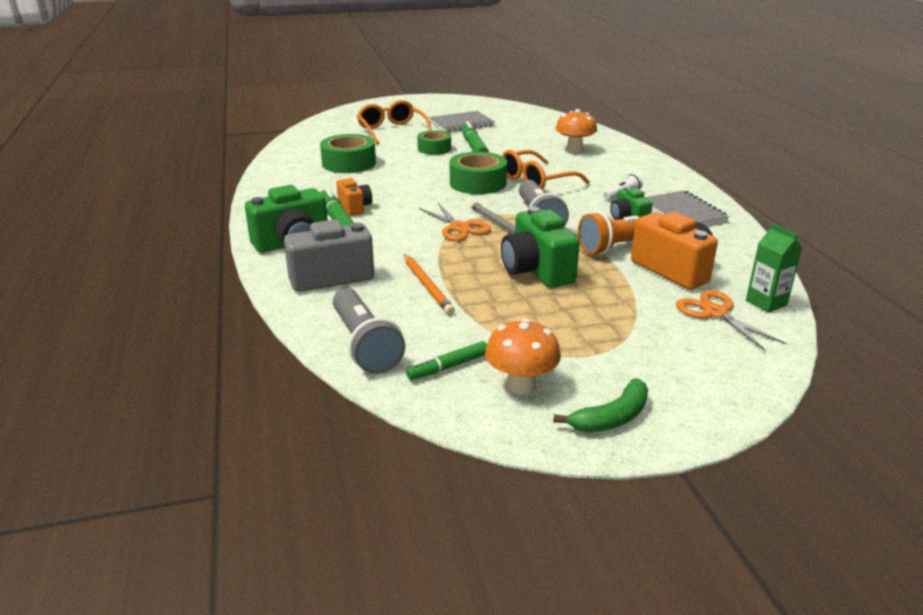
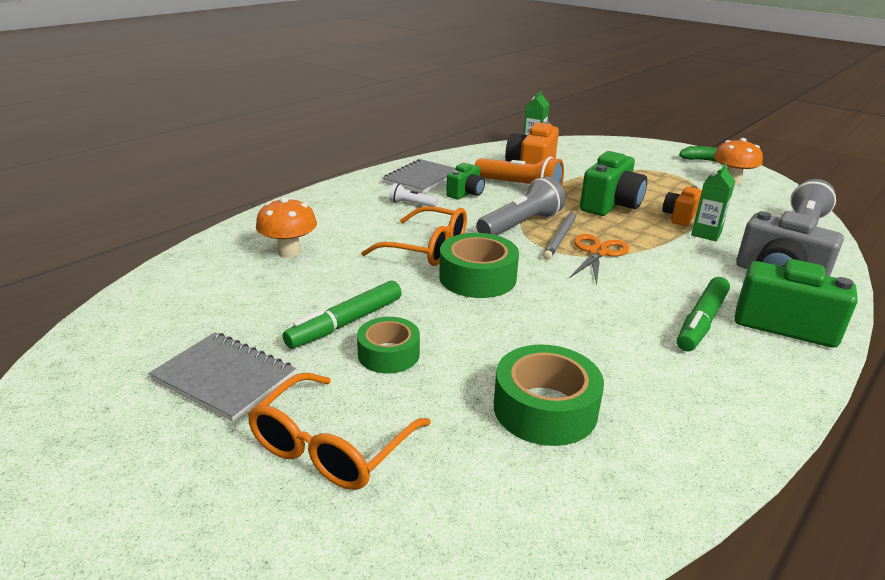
camera: 125 degrees left, 0 degrees up
orange camera [336,178,372,216] -> orange camera moved to [662,186,702,226]
orange pencil [404,254,455,314] -> green carton [691,163,735,241]
green marker [406,341,487,380] -> none
orange scissors [676,290,786,351] -> none

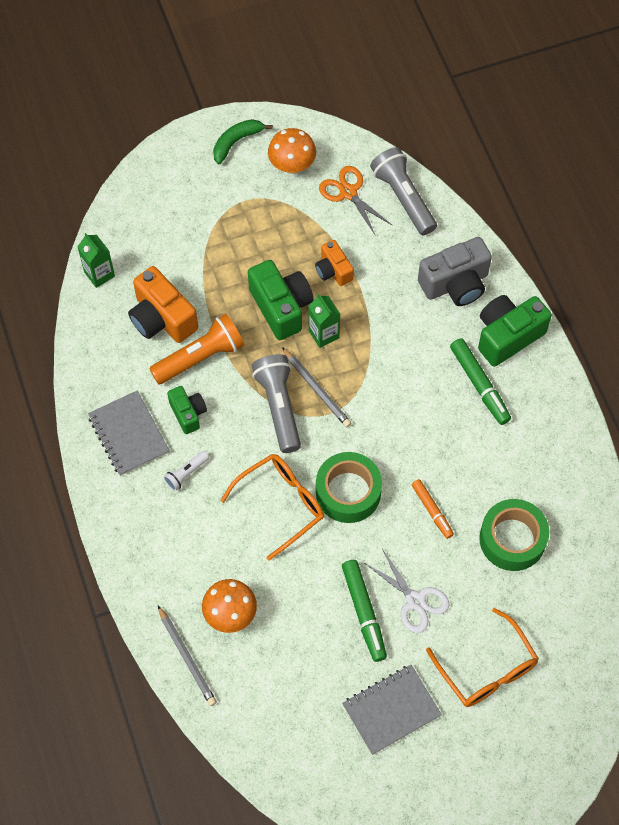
camera: 60 degrees left, 35 degrees up
green tape [357,317,420,374] -> white scissors [365,548,450,633]
orange scissors [570,234,629,285] -> orange scissors moved to [319,166,393,236]
green carton [691,163,735,241] -> green carton moved to [308,294,340,348]
none -> grey pencil [158,606,217,706]
none -> orange marker [412,479,454,539]

